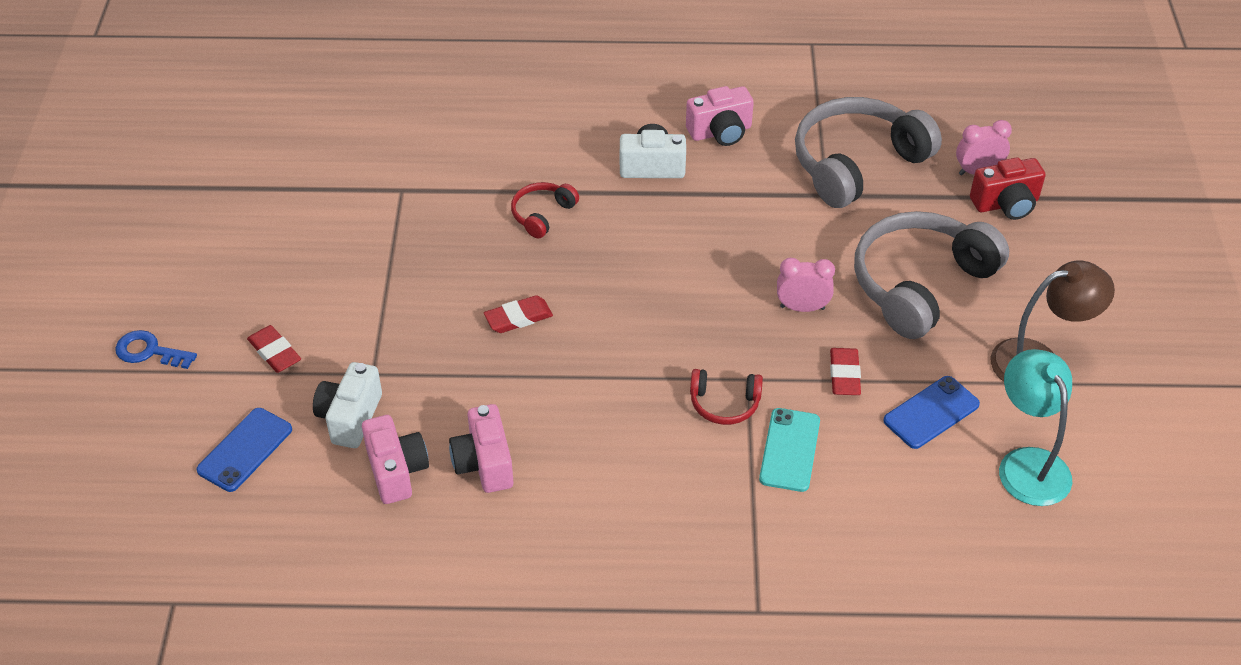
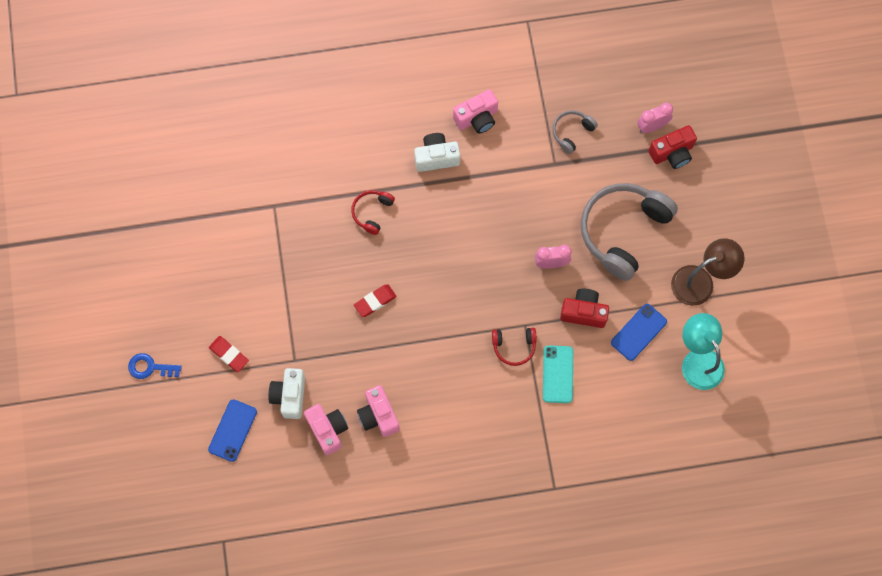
camera: 10 degrees left, 25 degrees up
grey headphones [795,97,942,208] -> grey headphones [552,110,598,154], size x0.47
red eraser [830,348,861,395] -> red camera [560,289,609,328]

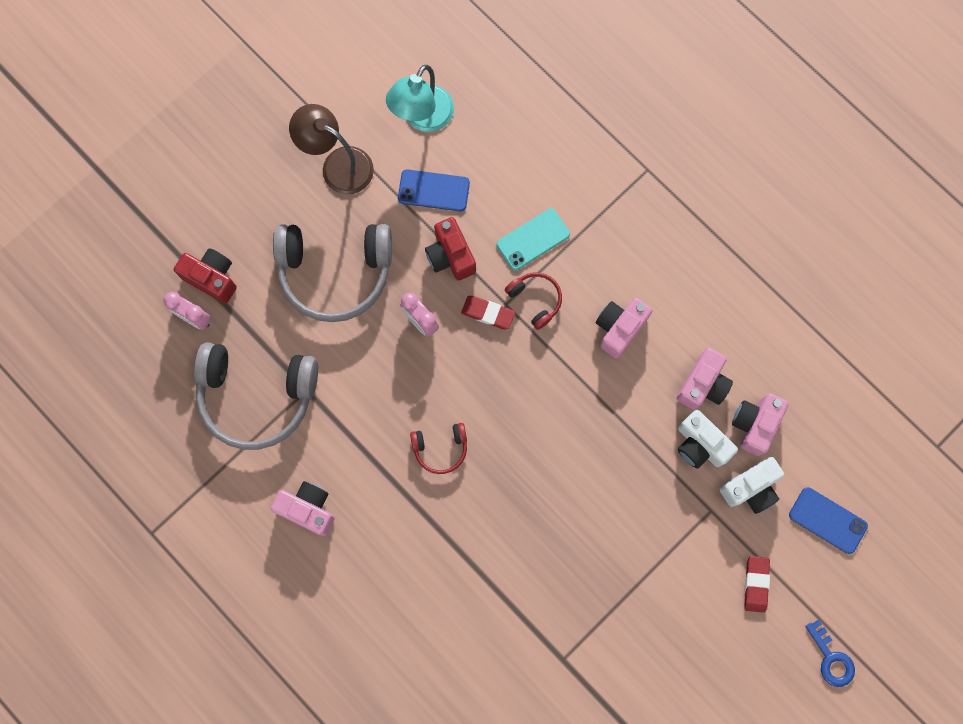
camera: 125 degrees left, 5 degrees up
blue phone [208,399,257,462] -> blue phone turned 45 degrees clockwise [789,487,868,554]
red headphones [351,190,395,235] -> red headphones moved to [410,423,467,474]
red eraser [354,284,397,317] -> red eraser moved to [461,296,515,330]
white camera [414,133,460,172] -> white camera moved to [678,410,738,468]
grey headphones [552,110,598,154] -> grey headphones [194,342,318,450], size x2.14
none -> pink camera [596,298,652,358]

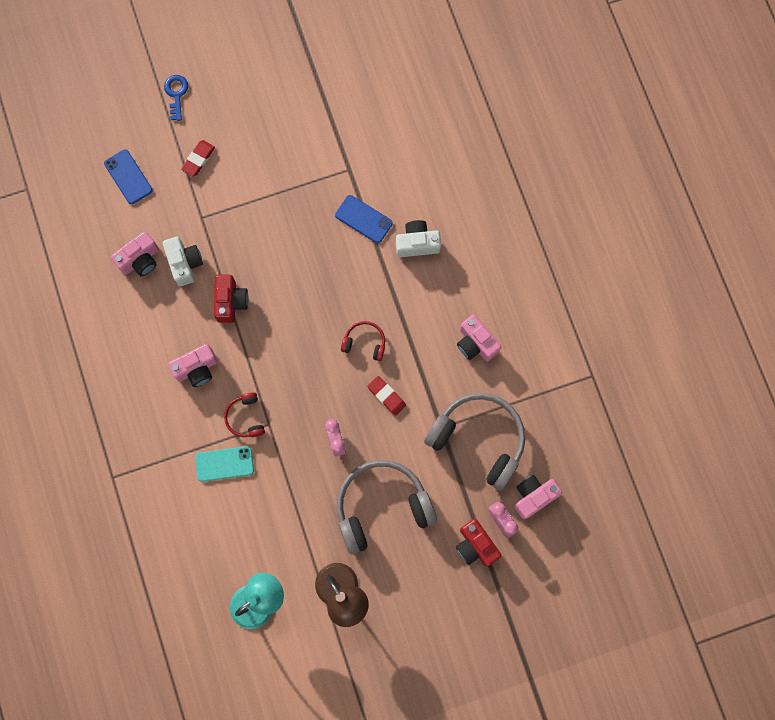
camera: 155 degrees left, 0 degrees up
grey headphones [273,224,392,322] -> grey headphones turned 45 degrees counterclockwise [337,460,437,555]
blue phone [398,169,470,211] -> blue phone moved to [335,195,393,243]
red camera [425,217,476,281] -> red camera moved to [214,275,249,323]
red eraser [461,296,515,330] -> red eraser moved to [367,376,406,416]
pink camera [677,348,733,410] -> pink camera moved to [514,475,562,519]
white camera [719,457,784,514] -> white camera moved to [396,220,441,257]

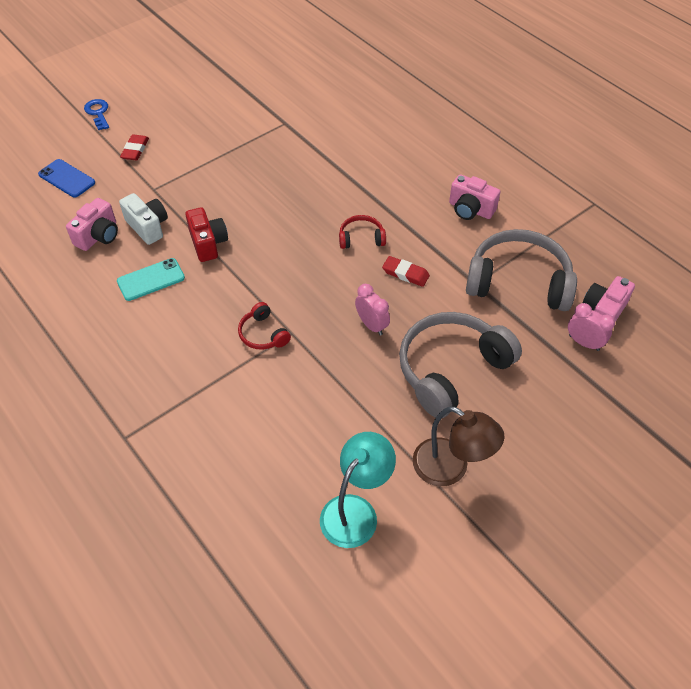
camera: 20 degrees left, 25 degrees down
pink camera [168,344,218,387] -> none
turquoise phone [195,446,254,482] -> turquoise phone moved to [117,258,185,301]
blue phone [335,195,393,243] -> none
white camera [396,220,441,257] -> none
red camera [456,519,502,566] -> none

